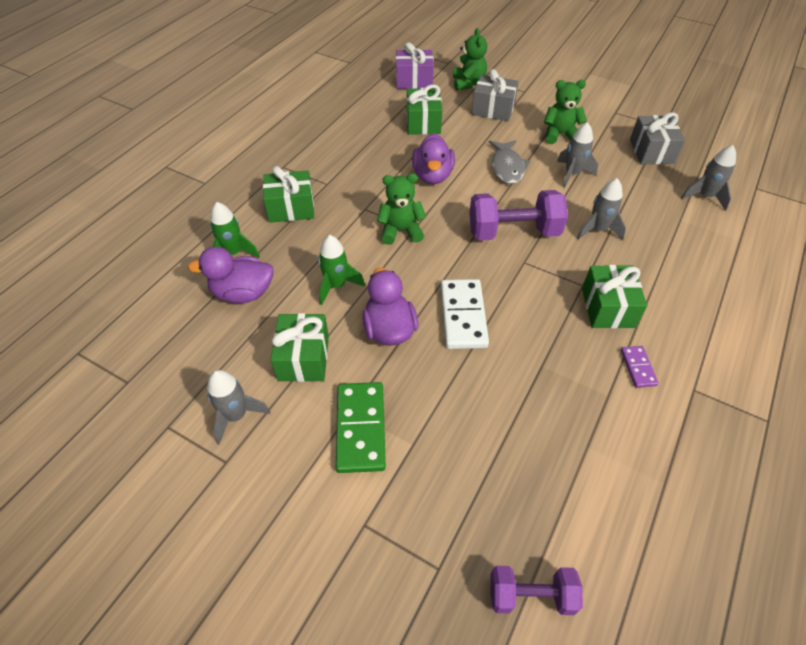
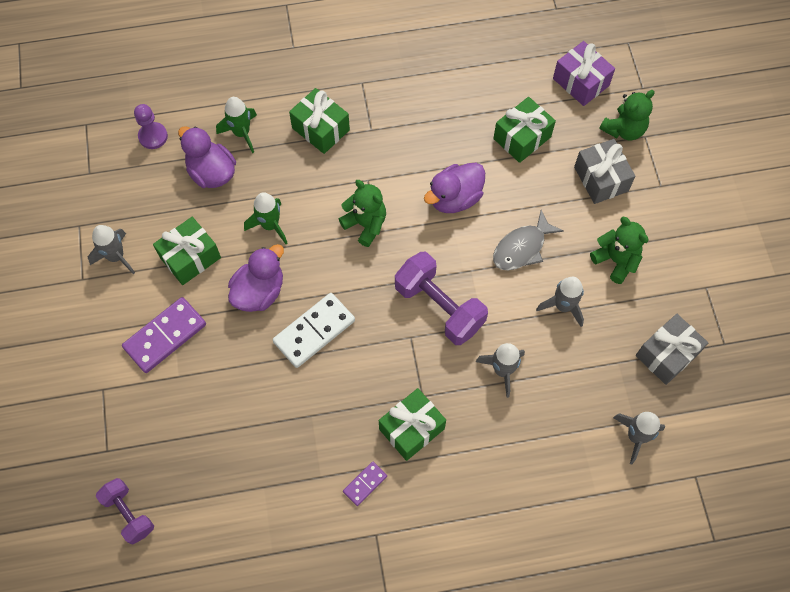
camera: 50 degrees right, 15 degrees up
green domino [336,382,386,473] -> purple domino [122,297,206,373]
none -> purple pawn [134,104,168,149]

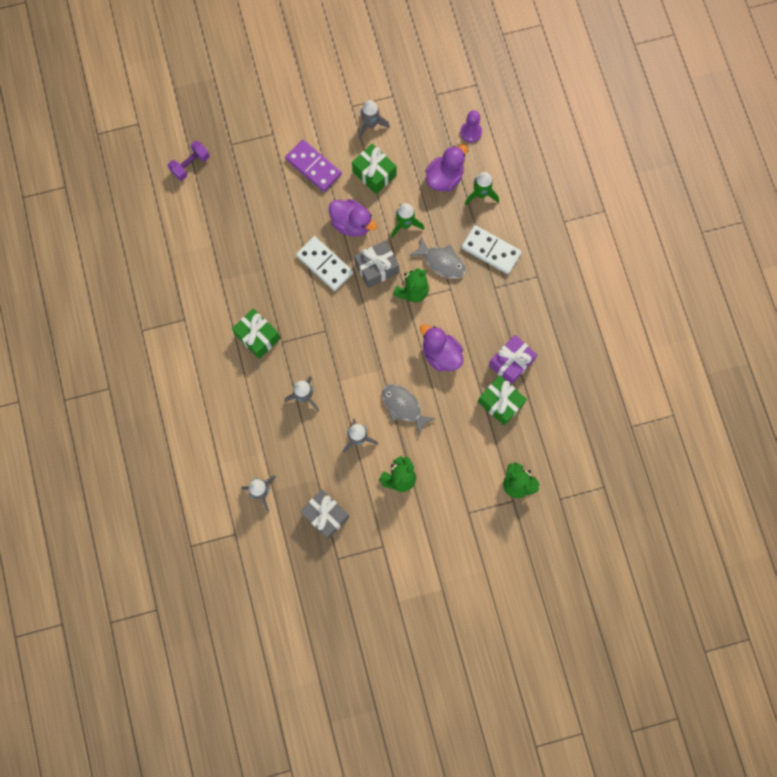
camera: 85 degrees right, 10 degrees up
green gift [289,88,350,154] -> white domino [461,225,522,274]
purple domino [343,461,387,506] -> none
purple dumbbell [395,252,488,345] -> none
purple gift [553,41,615,106] -> purple gift moved to [489,335,537,385]
grey gift [574,139,635,204] -> grey gift moved to [354,241,399,288]
none -> grey fish [409,237,466,279]

